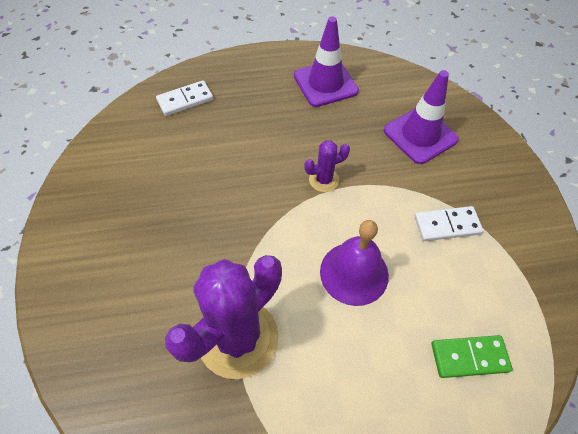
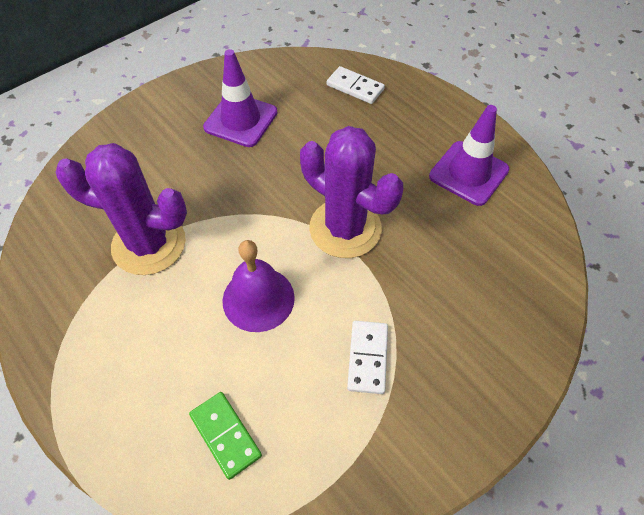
camera: 60 degrees right, 0 degrees up
purple cactus [304,140,350,192] -> purple cactus [300,126,403,258], size x2.17
purple traffic cone [383,70,459,164] -> purple traffic cone moved to [203,49,277,147]
white domino [415,206,483,241] -> white domino turned 45 degrees clockwise [347,321,388,394]

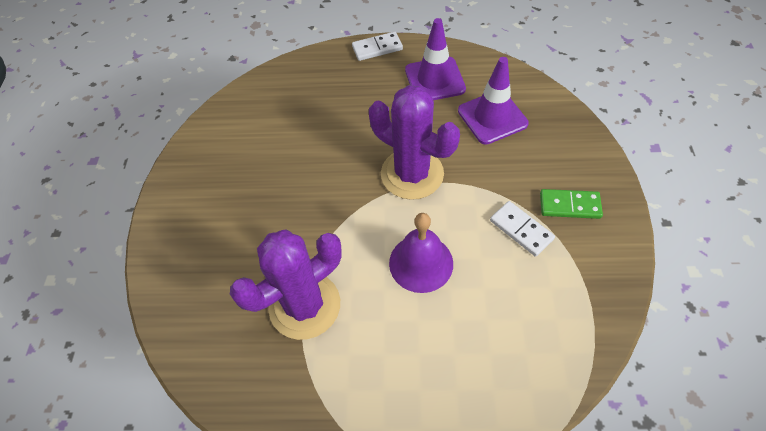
camera: 45 degrees left, 0 degrees up
green domino [189,392,262,480] -> green domino moved to [540,189,603,219]
purple traffic cone [203,49,277,147] -> purple traffic cone moved to [458,57,529,145]
purple cactus [300,126,403,258] -> purple cactus turned 45 degrees clockwise [369,85,460,200]
white domino [327,66,385,104] -> white domino moved to [352,32,403,61]

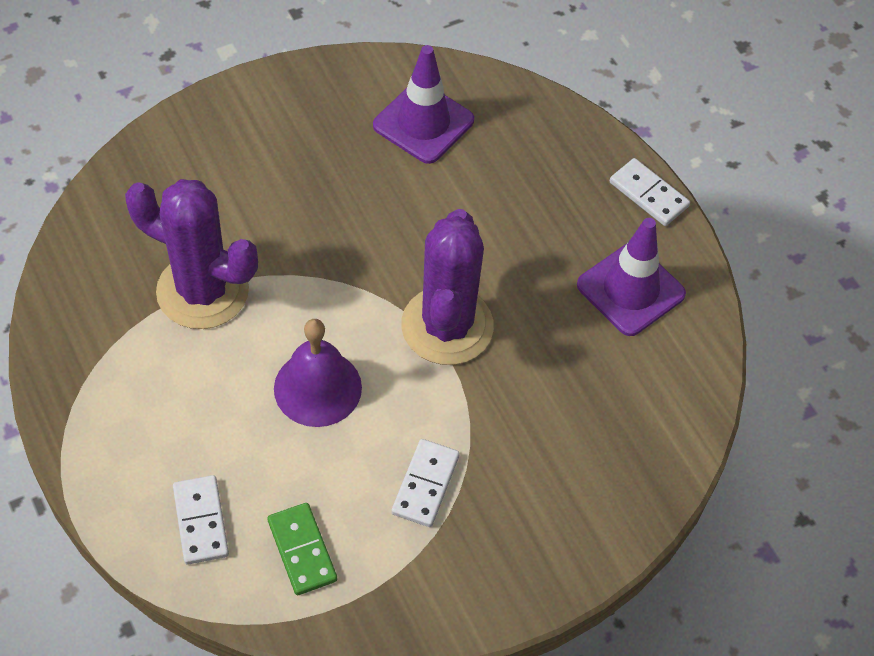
camera: 55 degrees right, 0 degrees up
purple traffic cone [458,57,529,145] -> purple traffic cone moved to [373,45,474,164]
green domino [540,189,603,219] -> green domino moved to [267,503,337,595]
none -> white domino [173,475,229,564]

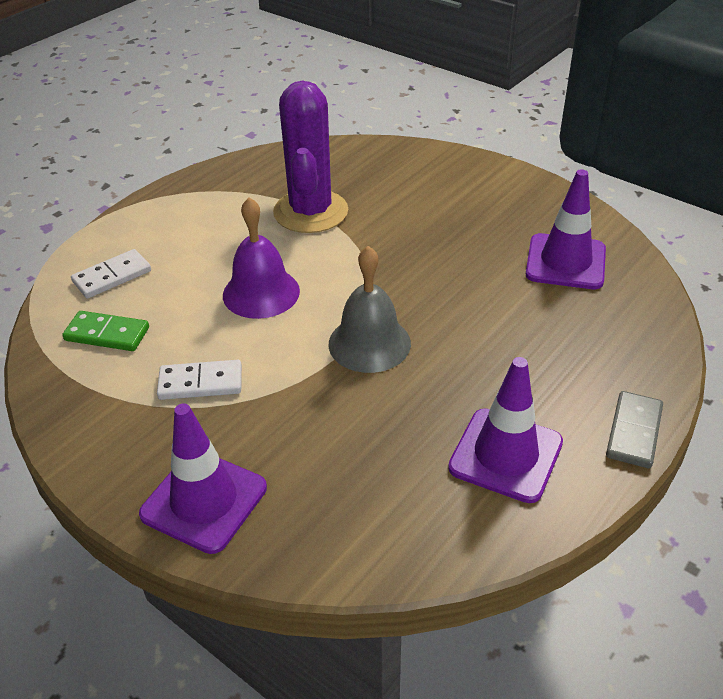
camera: 70 degrees right, 15 degrees down
green domino [267,503,337,595] -> green domino turned 60 degrees clockwise [62,311,149,351]
purple cactus [401,209,494,365] -> grey bell [329,246,411,373]
white domino [610,158,690,226] -> grey domino [606,391,663,468]
none -> purple traffic cone [139,404,267,554]

